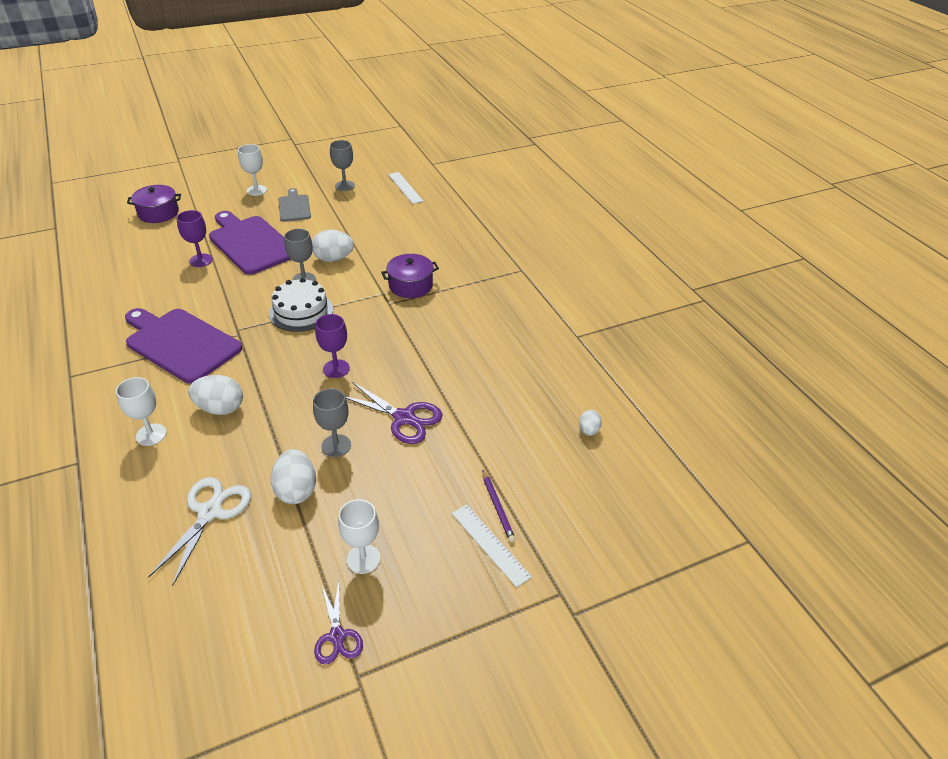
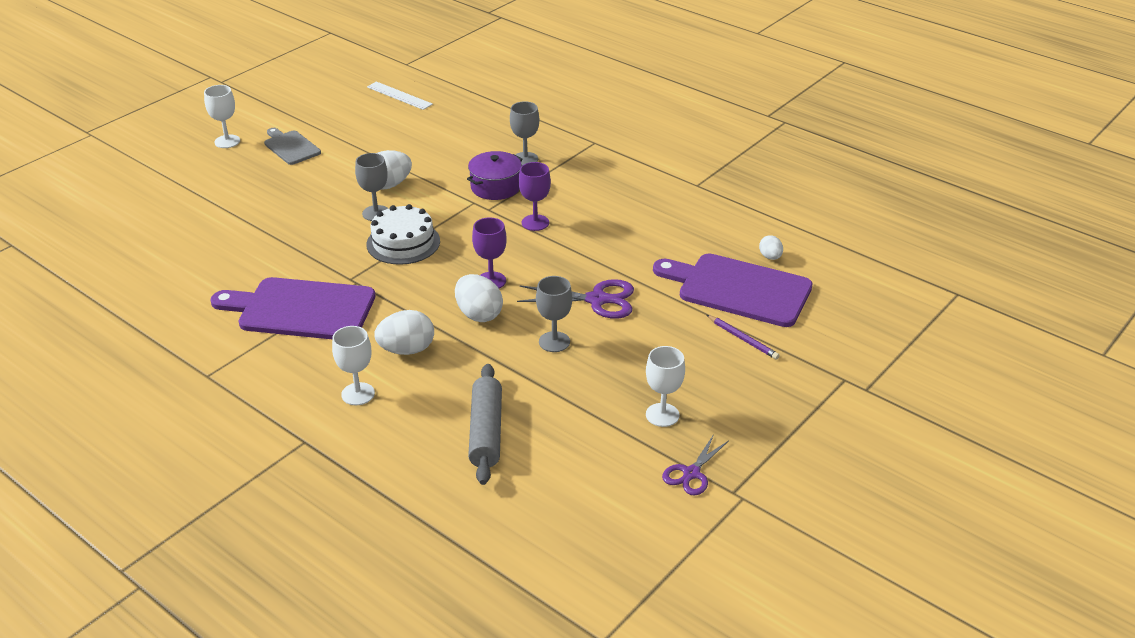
camera: 25 degrees left, 5 degrees down
purple pot [127,185,181,223] -> none
white scissors [148,477,251,586] -> grey rolling pin [468,364,502,485]
purple goblet [177,210,213,267] -> purple goblet moved to [519,162,551,231]
purple cutting board [209,211,291,275] -> purple cutting board moved to [653,253,813,327]
white egg [271,449,316,504] -> white egg moved to [455,274,503,322]
purple scissors [314,581,363,665] -> purple scissors turned 75 degrees clockwise [662,434,728,495]
grey goblet [330,140,355,191] -> grey goblet moved to [510,101,539,165]
white ruler [452,504,532,587] -> none

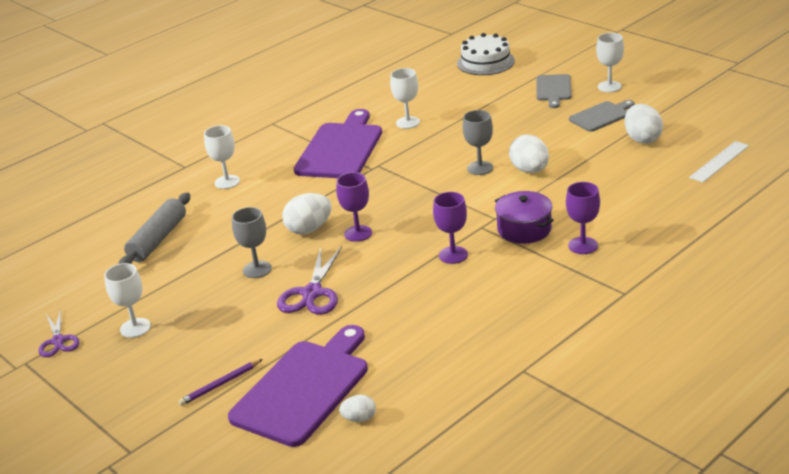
camera: 100 degrees right, 5 degrees down
white cake [366,204,440,265] -> white cake moved to [457,33,515,75]
white egg [374,310,434,355] -> white egg moved to [624,104,663,144]
grey rolling pin [468,364,502,485] -> grey rolling pin turned 75 degrees counterclockwise [119,193,190,264]
grey goblet [510,101,539,165] -> purple goblet [566,182,600,254]
purple scissors [662,434,728,495] -> purple scissors turned 150 degrees counterclockwise [38,309,79,357]
none -> white goblet [390,68,420,129]
none -> grey cutting board [537,74,572,108]

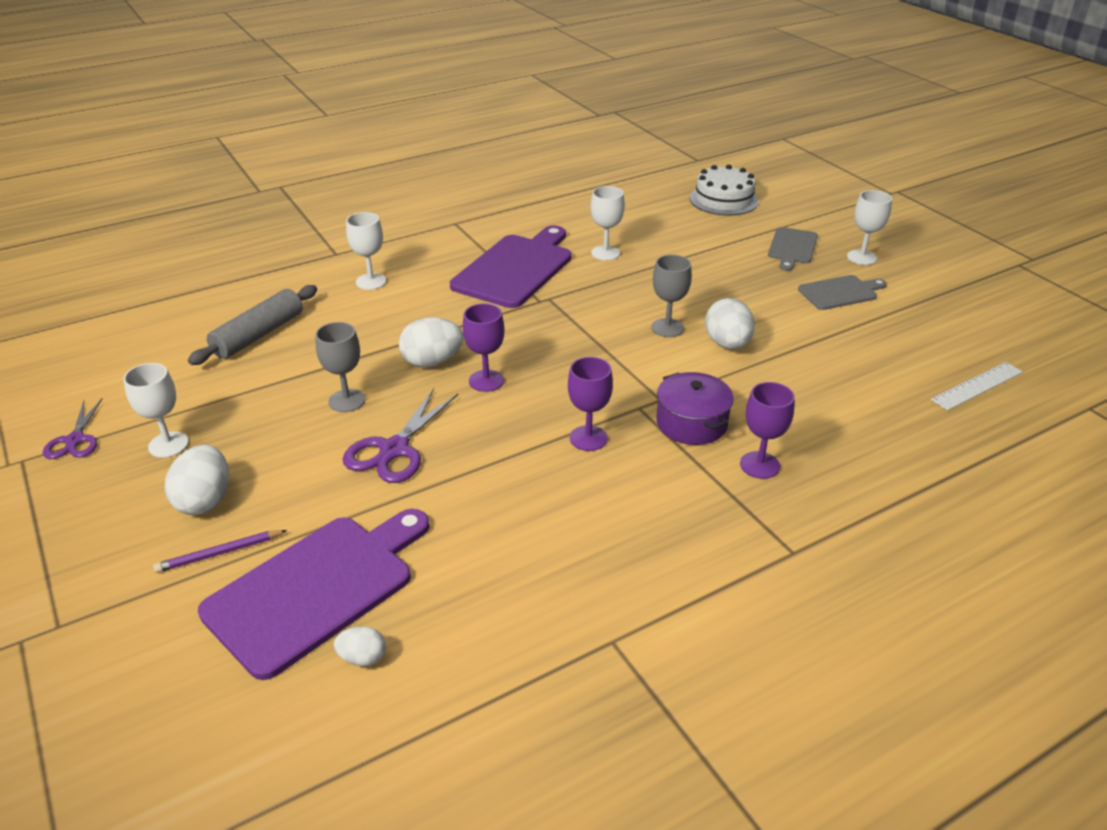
camera: 10 degrees right, 5 degrees up
white egg [624,104,663,144] -> white egg moved to [165,445,229,515]

